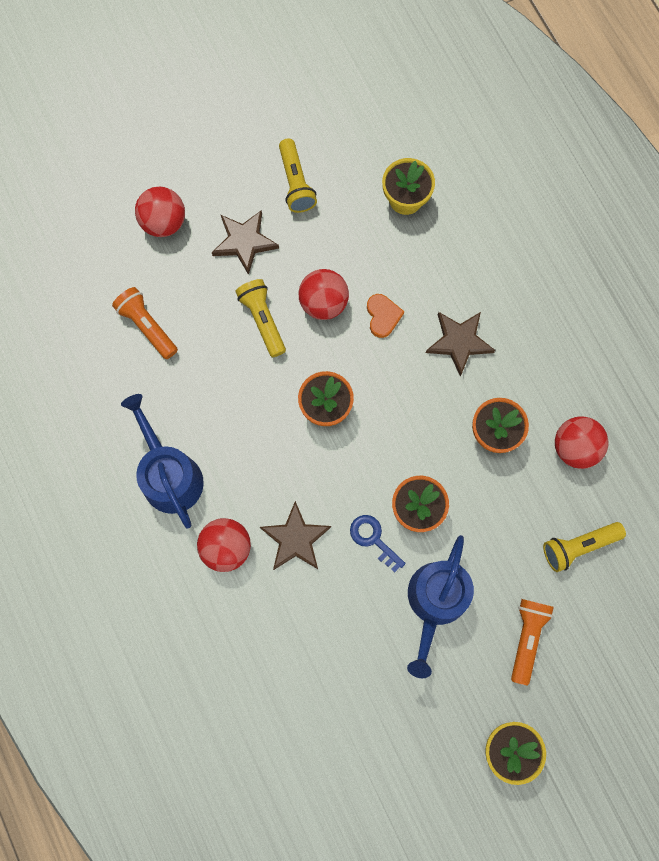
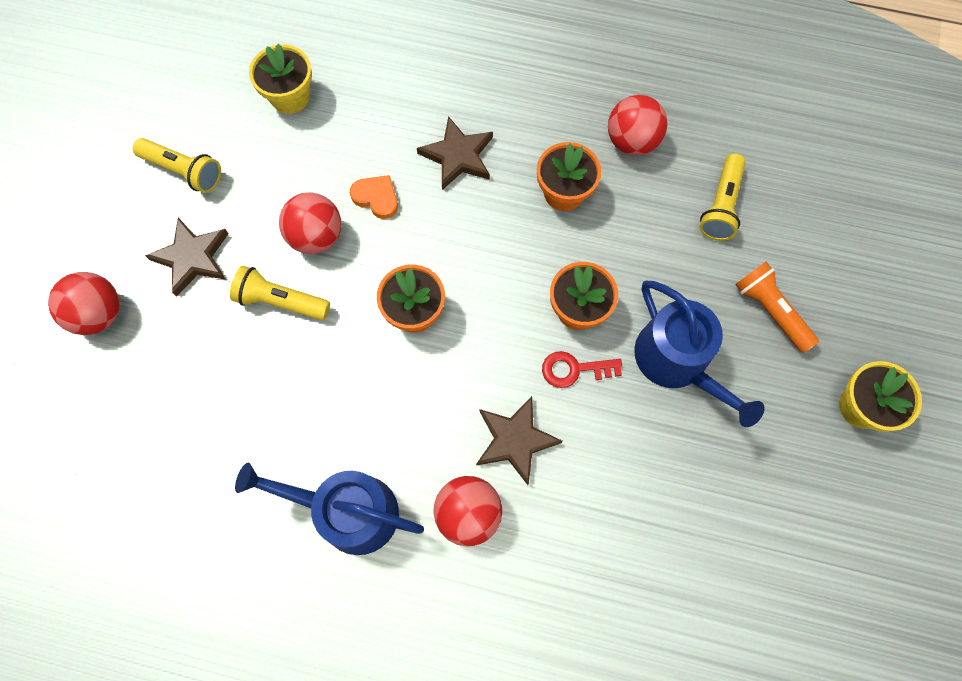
camera: 50 degrees left, 5 degrees down
orange flashlight [112,287,178,359] -> none
blue key [350,515,406,573] -> red key [542,351,622,388]

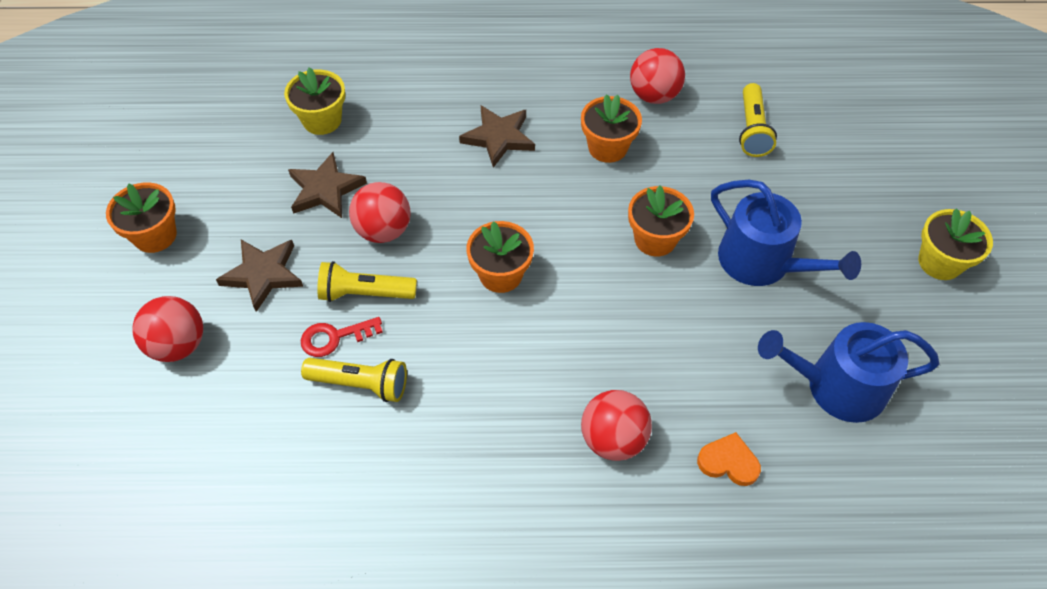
camera: 15 degrees left, 15 degrees down
yellow flashlight [133,138,221,193] -> yellow flashlight moved to [301,358,407,402]
blue watering can [235,462,424,555] -> blue watering can moved to [758,322,939,423]
orange heart [350,175,398,219] -> orange heart moved to [697,432,761,486]
brown star [476,396,563,485] -> brown star moved to [288,152,367,218]
red key [542,351,622,388] -> red key moved to [301,317,383,357]
orange flashlight [735,262,819,353] -> none
none -> orange flower pot [106,182,177,253]

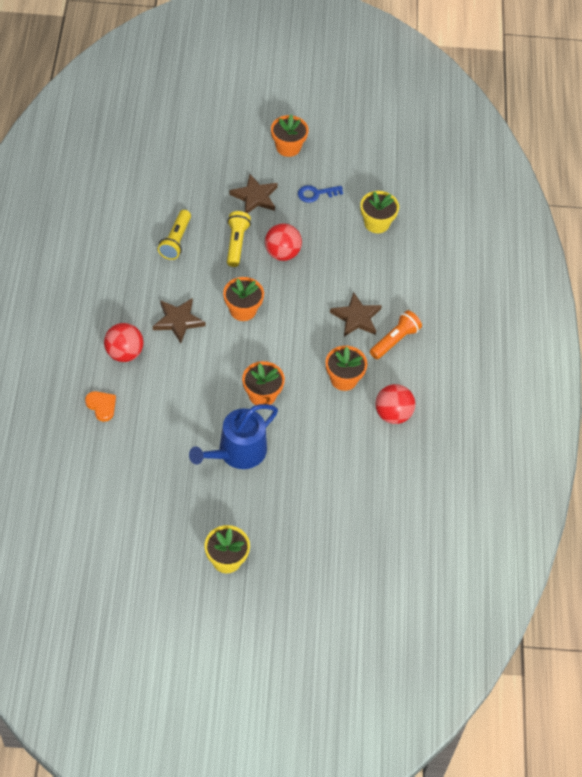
camera: 90 degrees right, 0 degrees up
red ball [132,296,203,362] -> none
brown star [288,152,367,218] -> brown star moved to [153,298,205,343]
red key [301,317,383,357] -> none
orange heart [697,432,761,486] -> orange heart turned 60 degrees counterclockwise [85,391,116,422]
yellow flashlight [739,83,777,157] -> none
blue watering can [758,322,939,423] -> none
none -> blue key [298,185,343,203]
none -> orange flashlight [370,310,422,359]

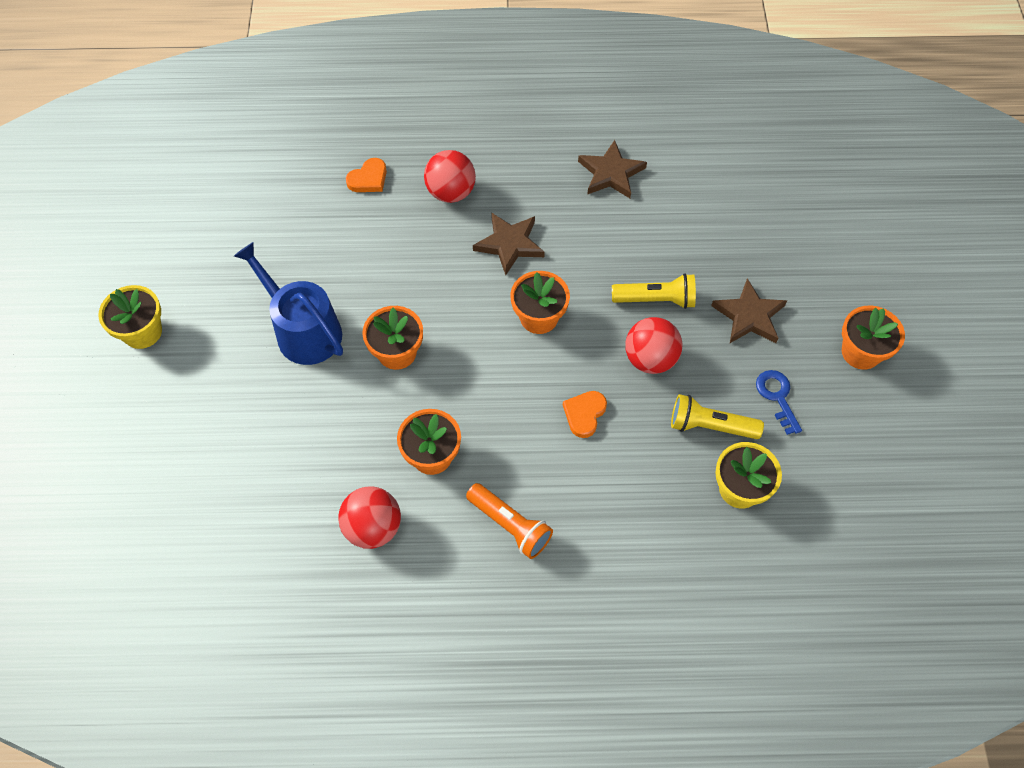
camera: 90 degrees right, 5 degrees up
yellow flashlight [158,210,191,260] -> yellow flashlight moved to [671,394,764,439]
brown star [330,292,382,337] -> brown star moved to [578,140,647,198]
none -> orange heart [563,391,607,438]

